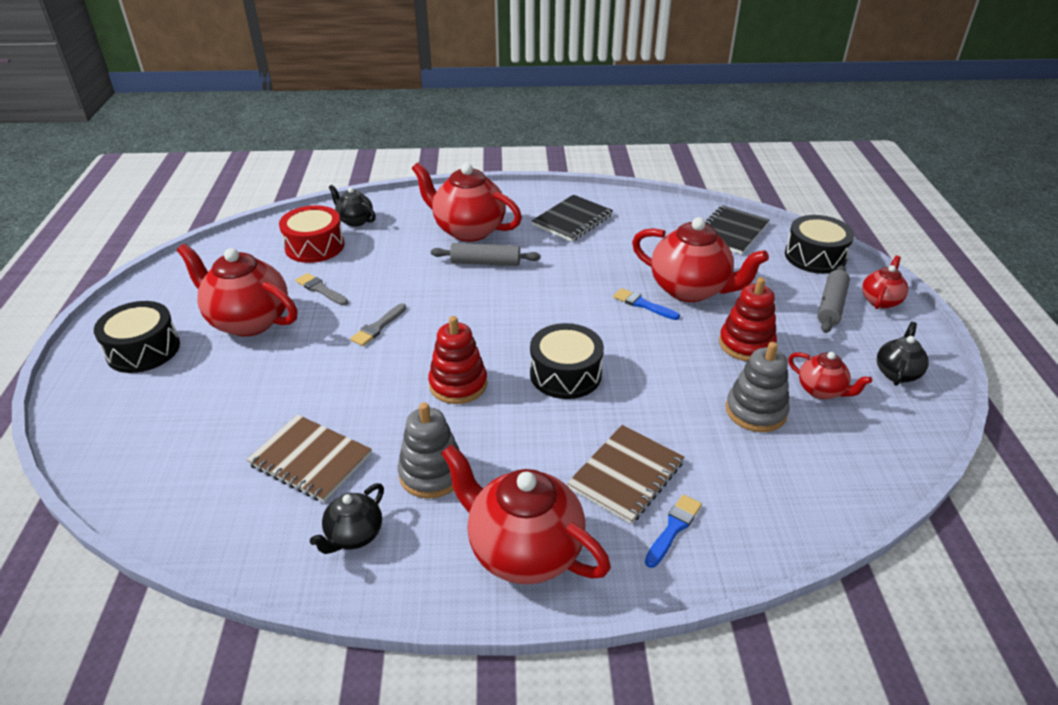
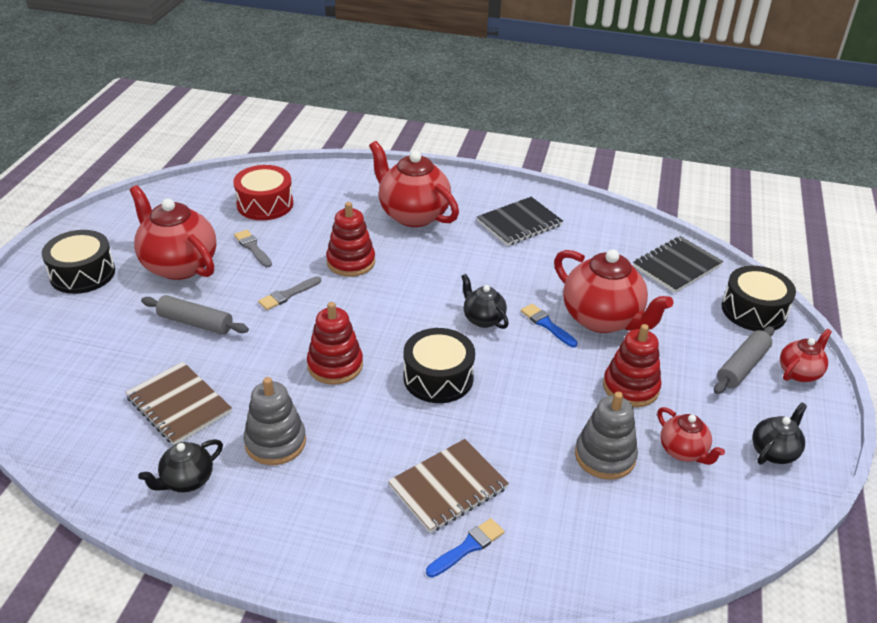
camera: 15 degrees right, 0 degrees up
black teapot [329,185,376,227] -> black teapot moved to [461,274,509,329]
grey rolling pin [431,243,540,266] -> grey rolling pin moved to [141,295,249,335]
red teapot [441,444,611,584] -> none
none -> red stacking toy [326,202,375,277]

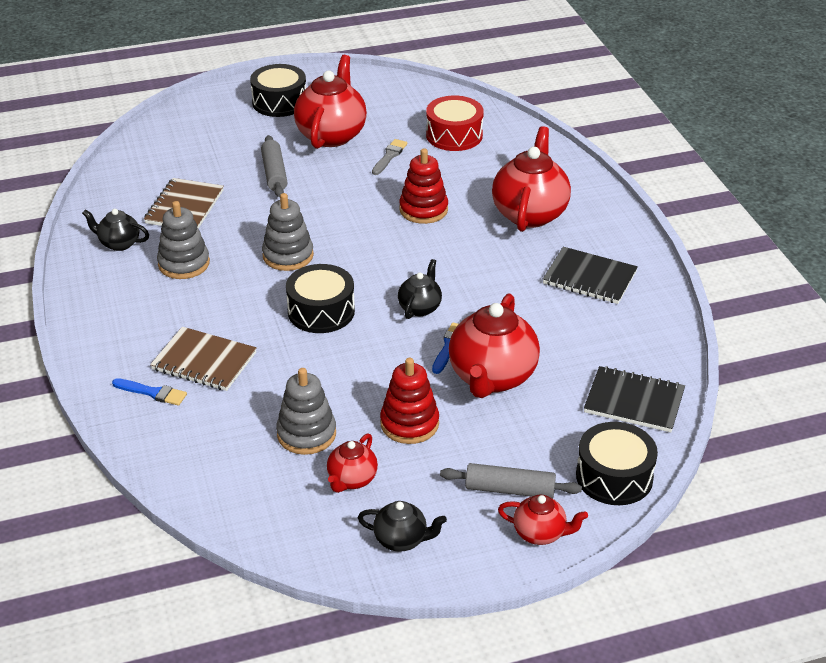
camera: 60 degrees right, 0 degrees up
grey brush [258,276,321,310] -> none
red stacking toy [307,302,363,385] -> grey stacking toy [262,193,314,271]

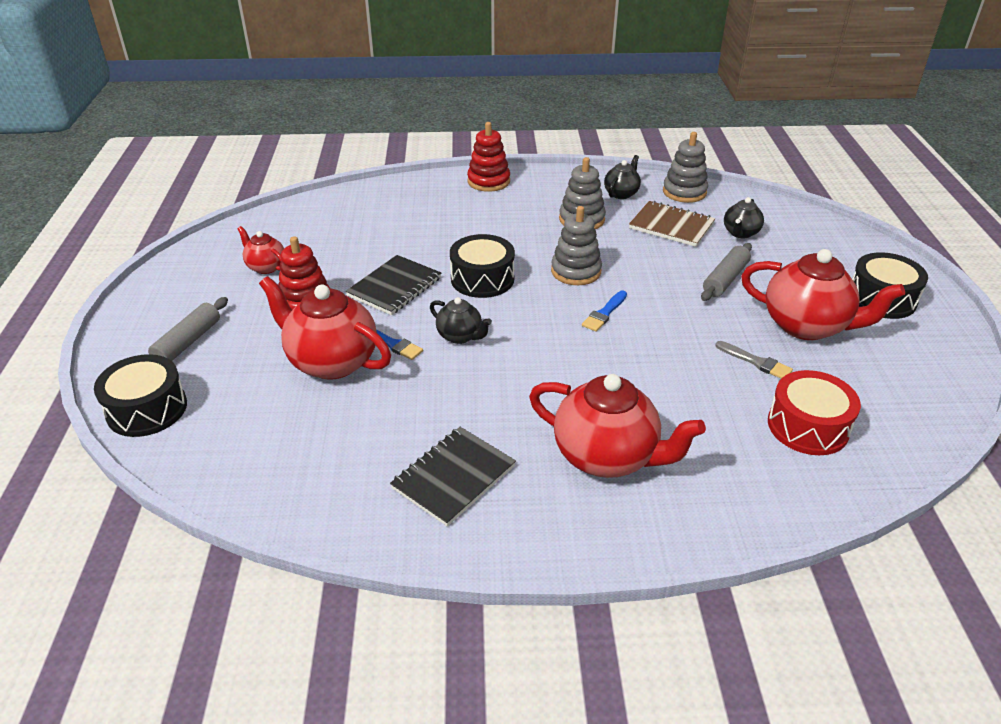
camera: 105 degrees right, 0 degrees up
blue brush [112,378,187,406] -> blue brush moved to [582,291,627,332]
brown notebook [150,327,257,391] -> none
grey rolling pin [261,135,287,197] -> grey rolling pin turned 60 degrees counterclockwise [701,243,752,301]
grey stacking toy [276,368,336,455] -> grey stacking toy moved to [663,132,708,203]
black teapot [358,501,447,552] -> black teapot moved to [724,197,764,239]
red stacking toy [399,148,448,224] -> red stacking toy moved to [467,122,510,192]
red teapot [498,494,588,545] -> none
black notebook [584,366,685,432] -> black notebook moved to [346,255,441,315]

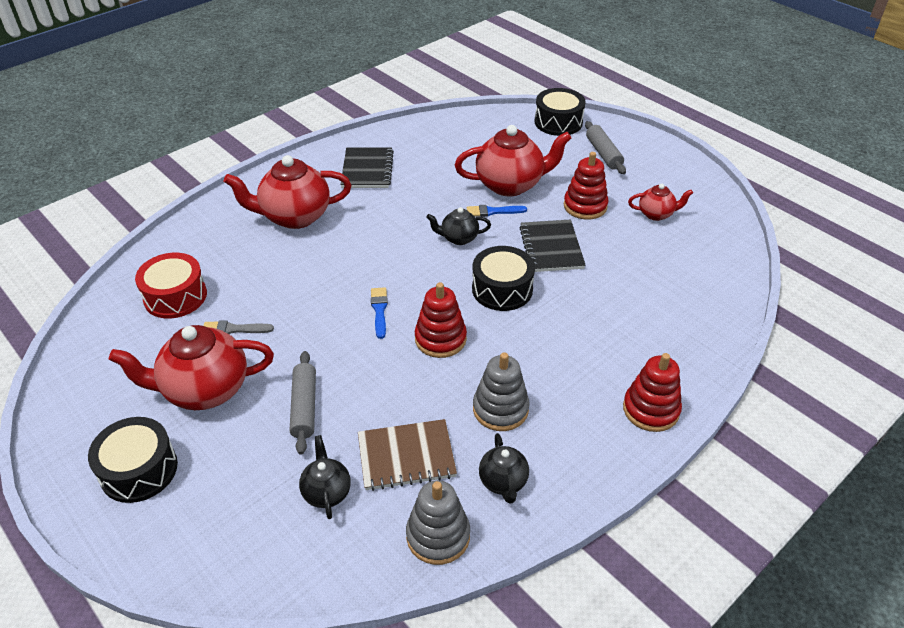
camera: 140 degrees right, 5 degrees up
grey stacking toy [551,206,602,285] -> red stacking toy [415,282,467,358]

